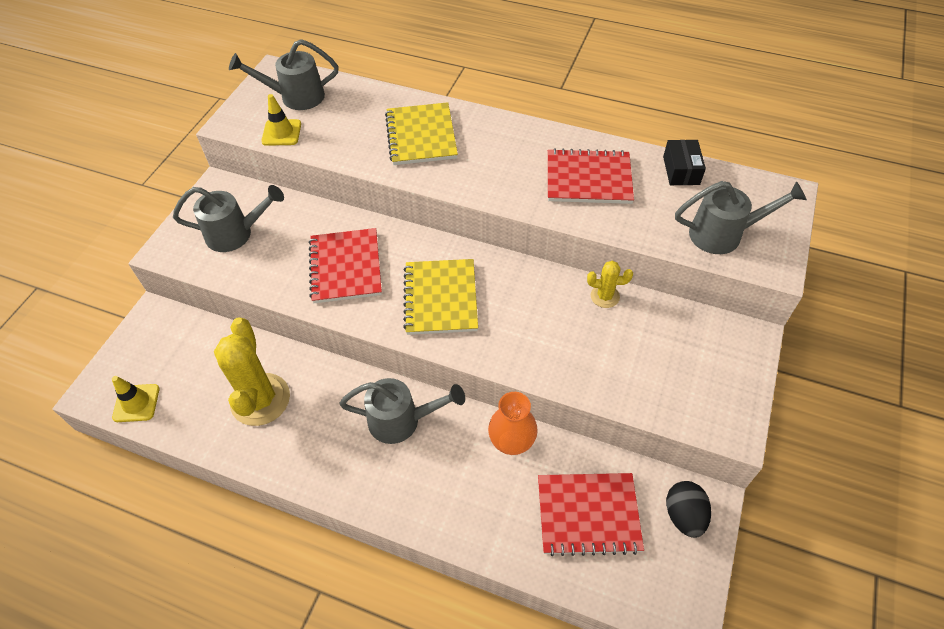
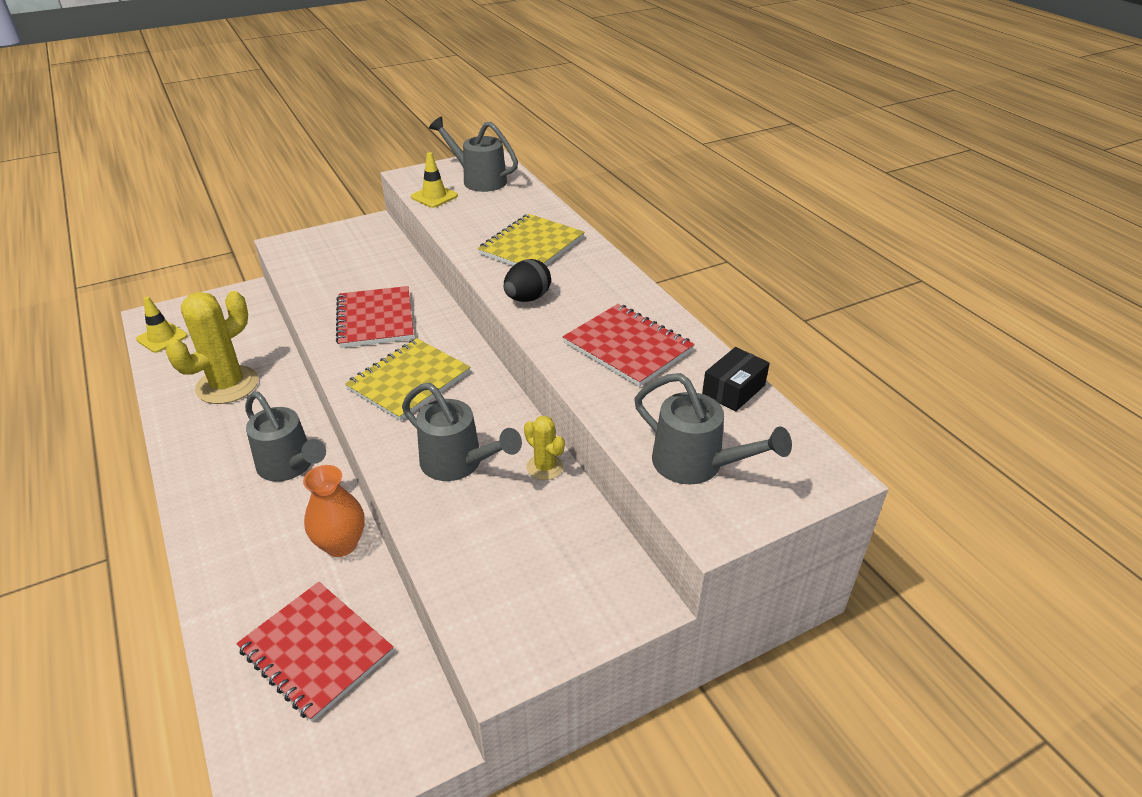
camera: 40 degrees right, 15 degrees down
grey watering can [173,185,284,252] -> grey watering can moved to [402,383,522,481]
red notebook [309,228,382,303] -> red notebook turned 45 degrees counterclockwise [336,286,414,348]
black egg [666,481,711,538] -> black egg moved to [504,259,551,302]

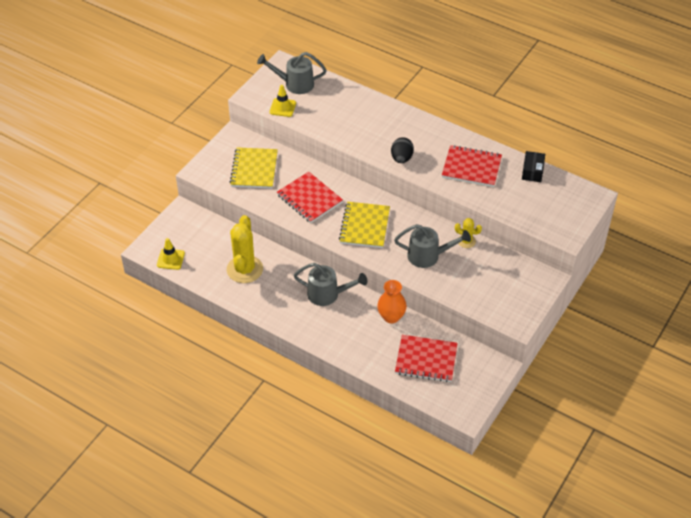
camera: 30 degrees left, 10 degrees up
yellow notebook [477,214,585,266] -> yellow notebook moved to [230,147,278,188]
grey watering can [634,373,792,484] -> none

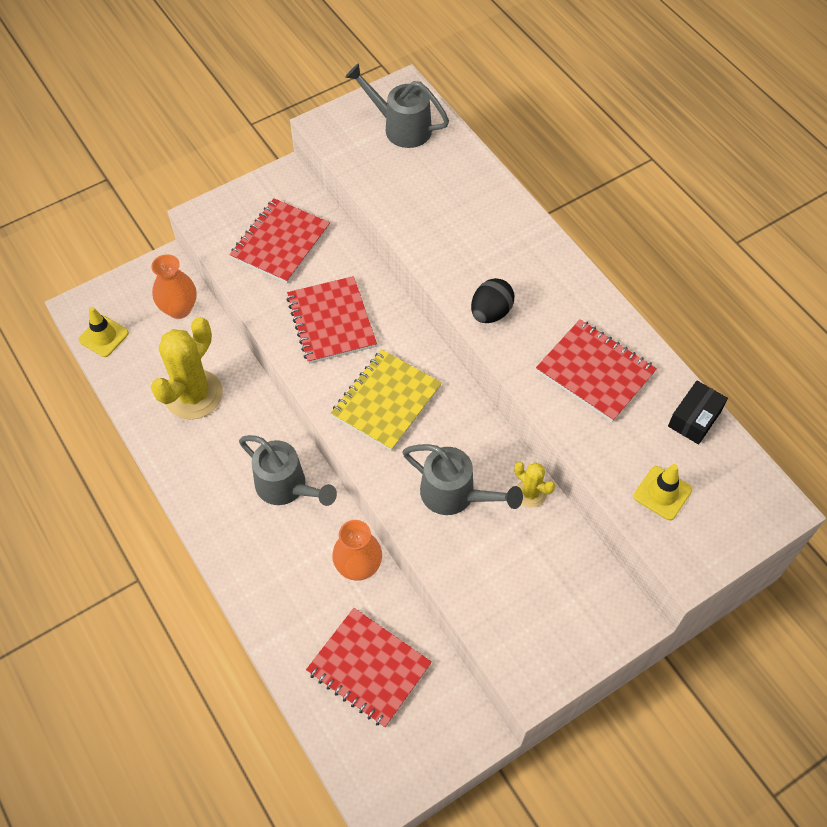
camera: 25 degrees right, 10 degrees up
yellow notebook [230,147,278,188] -> red notebook [229,198,330,283]
yellow traffic cone [270,85,296,117] -> yellow traffic cone moved to [634,464,692,520]
none -> orange vase [151,254,197,319]

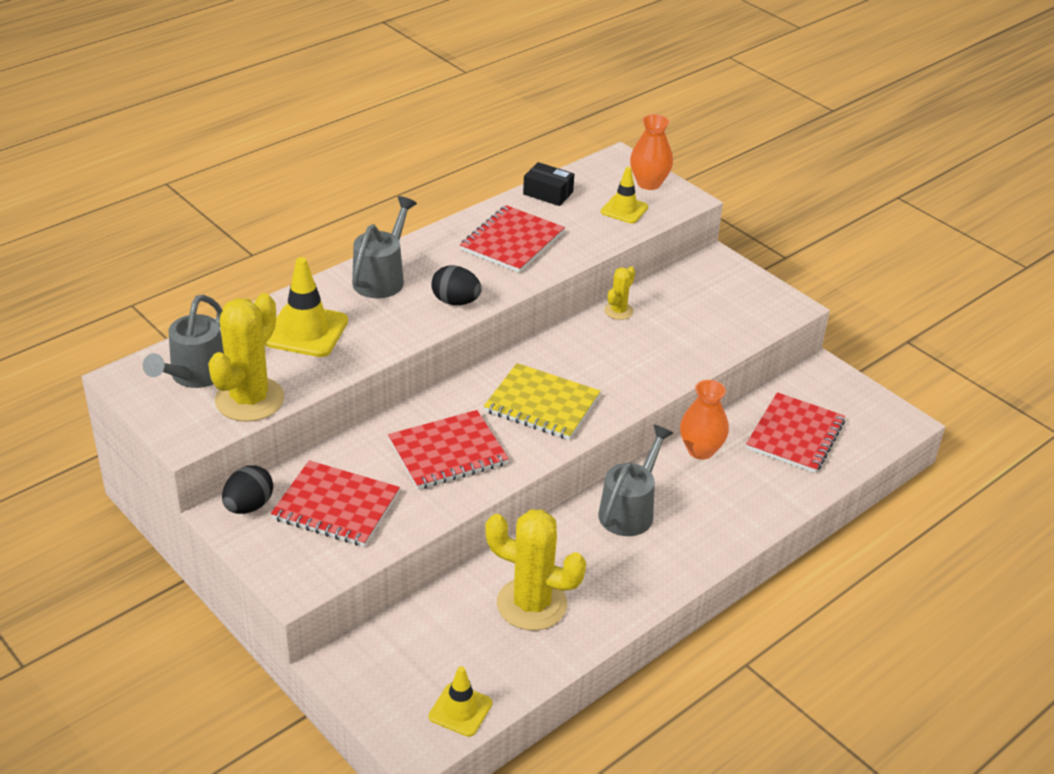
camera: 100 degrees left, 20 degrees down
orange vase [151,254,197,319] -> orange vase moved to [630,114,673,190]
grey watering can [402,444,523,515] -> grey watering can moved to [352,196,417,298]
none -> yellow cactus [208,293,284,422]
none -> black egg [222,465,273,514]
none -> yellow traffic cone [265,257,348,357]

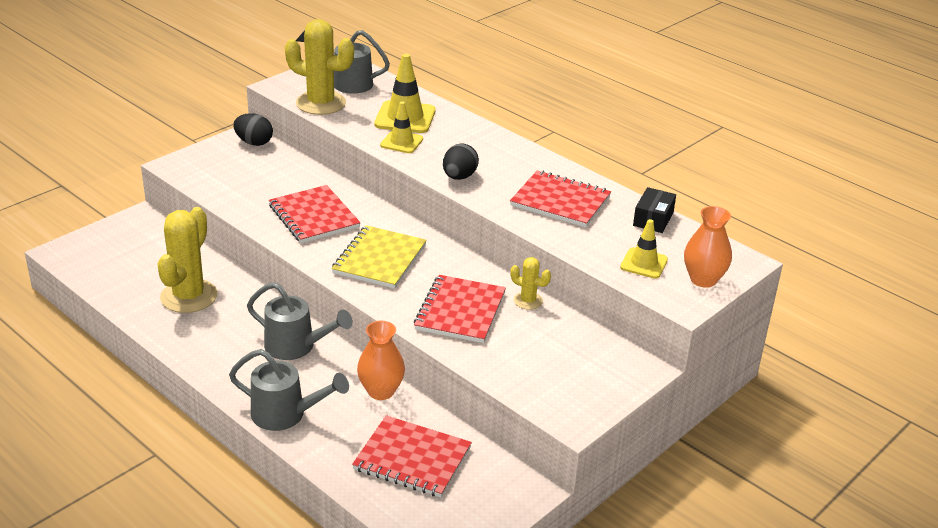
camera: 85 degrees right, 5 degrees down
red notebook [271,460,400,547] -> red notebook moved to [414,275,506,343]
grey watering can [352,196,417,298] -> grey watering can moved to [229,349,349,431]
yellow traffic cone [429,666,492,737] -> yellow traffic cone moved to [380,102,423,153]

